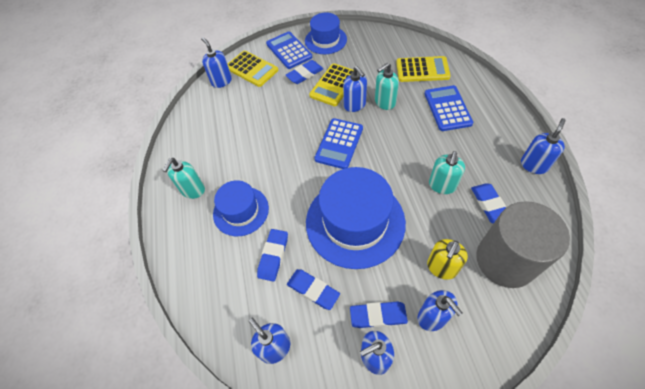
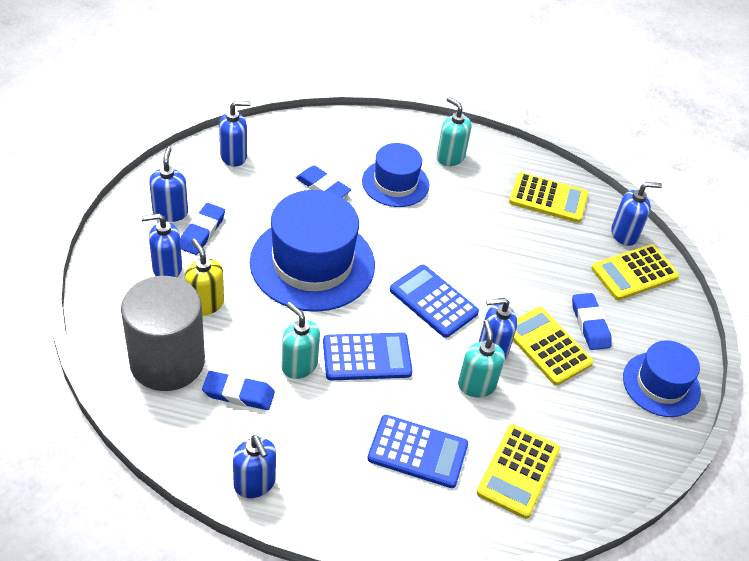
camera: 105 degrees right, 10 degrees down
blue calculator [266,31,312,69] -> blue calculator moved to [323,332,413,380]
blue eraser [287,269,340,310] -> none
none -> yellow calculator [509,172,588,223]

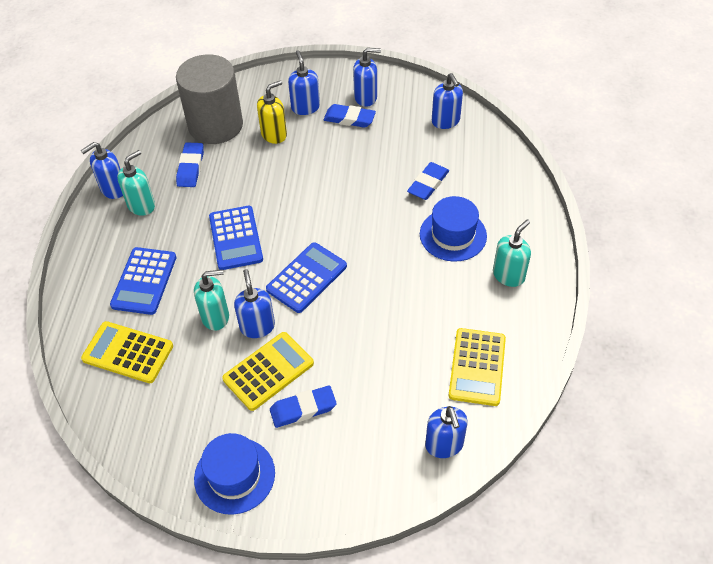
camera: 90 degrees right, 5 degrees up
blue hat [250,190,375,312] -> none
turquoise soap dispenser [282,302,320,379] -> turquoise soap dispenser moved to [117,150,155,216]
yellow calculator [591,244,679,300] -> none

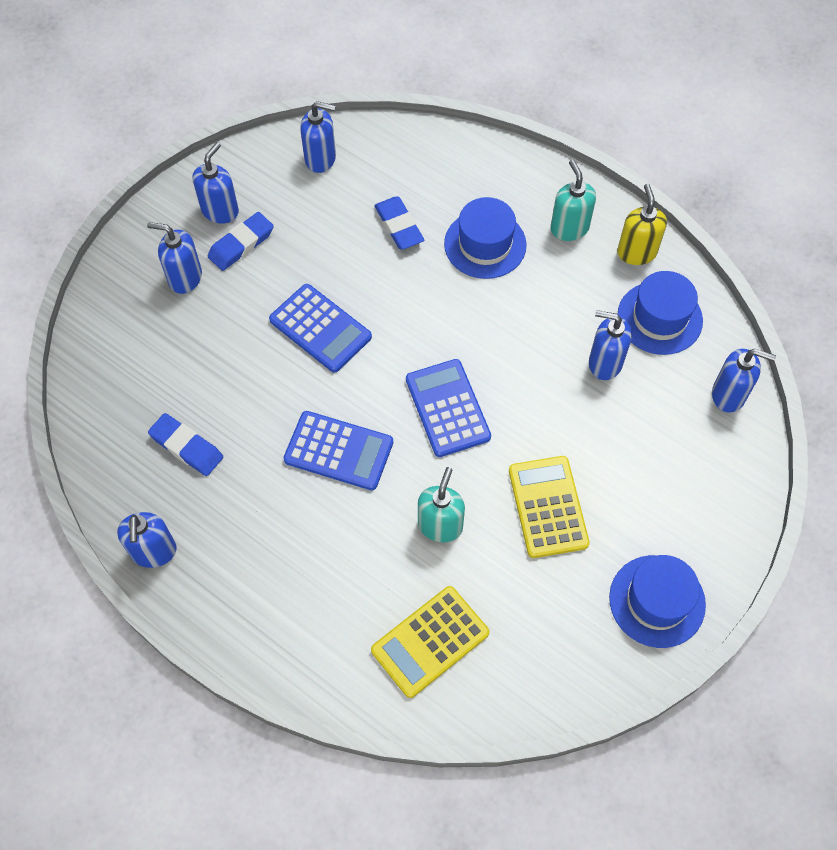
camera: 60 degrees left, 10 degrees up
blue calculator [110,247,176,315] -> blue calculator moved to [269,284,372,373]
turquoise soap dispenser [117,150,155,216] -> none
grey cylinder [176,54,243,144] -> none
blue soap dispenser [234,269,275,338] -> blue soap dispenser moved to [589,310,632,380]
yellow soap dispenser [257,80,287,144] -> yellow soap dispenser moved to [617,184,667,265]
blue eraser [270,386,337,428] -> none
yellow calculator [449,328,506,406] -> blue hat [618,271,703,355]

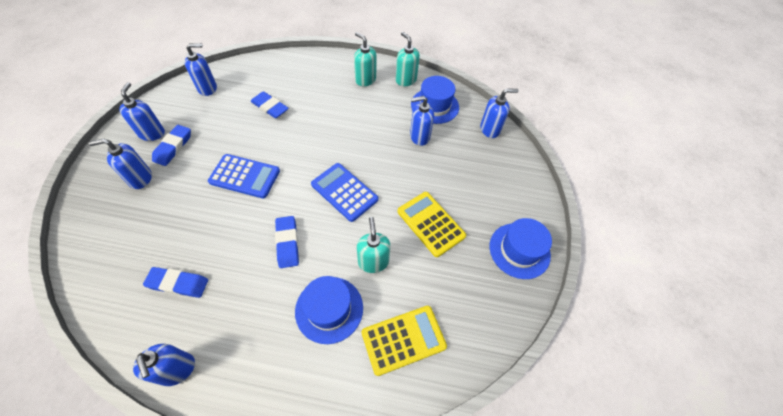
camera: 30 degrees left, 5 degrees down
blue calculator [284,411,393,490] -> blue eraser [275,216,299,268]
yellow calculator [371,586,489,698] -> yellow calculator turned 135 degrees counterclockwise [362,306,447,376]
blue hat [444,197,527,279] -> blue hat moved to [295,276,363,344]
yellow soap dispenser [617,184,667,265] -> turquoise soap dispenser [396,32,420,86]

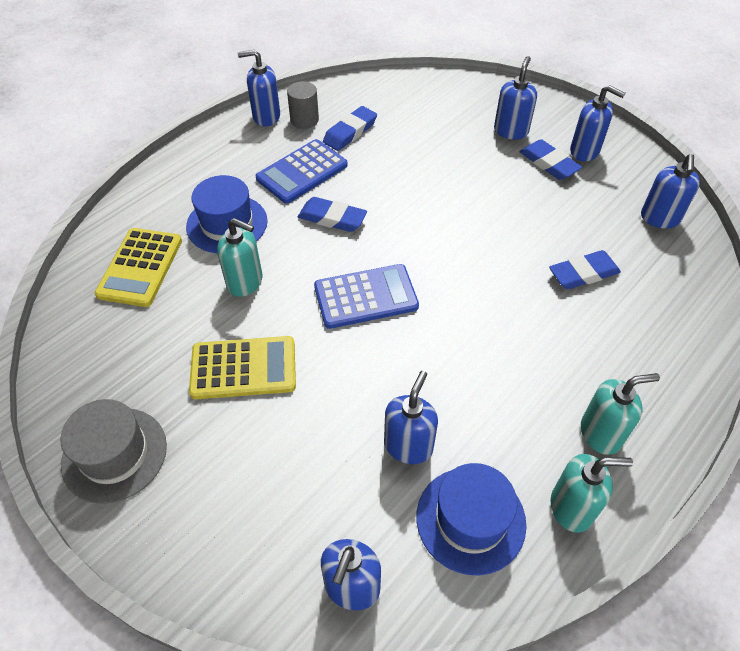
camera: 125 degrees right, 5 degrees down
blue calculator [208,154,280,198] -> blue calculator moved to [256,139,348,204]
blue hat [490,218,552,279] -> grey hat [60,399,167,504]
none -> grey cylinder [287,81,319,129]

